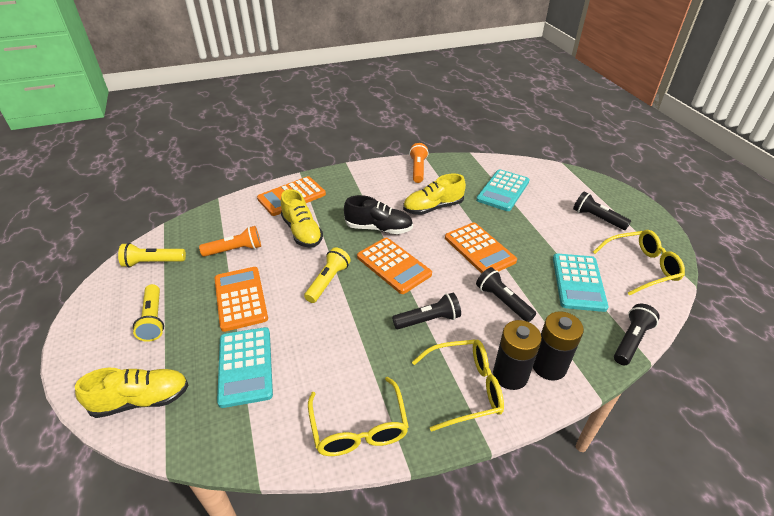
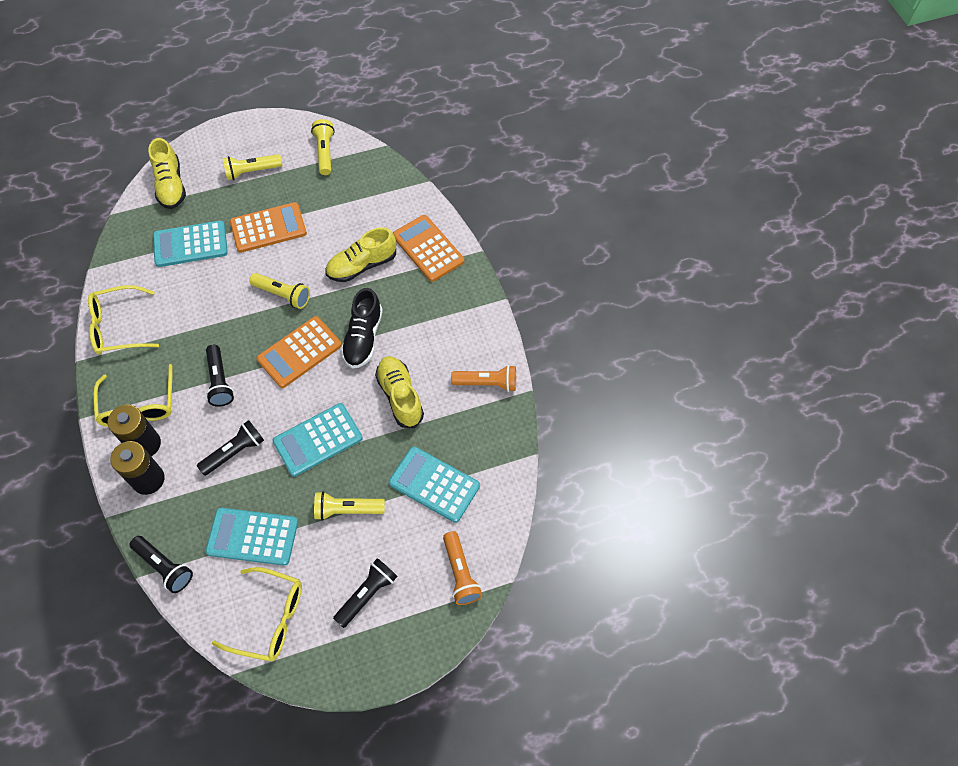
camera: 90 degrees right, 20 degrees up
orange flashlight [199,226,261,257] -> orange flashlight moved to [443,531,482,605]
orange calculator [445,222,517,274] -> turquoise calculator [272,403,363,477]
yellow glasses [593,230,685,295] -> yellow glasses turned 60 degrees counterclockwise [212,567,302,661]
none -> yellow flashlight [314,491,385,521]

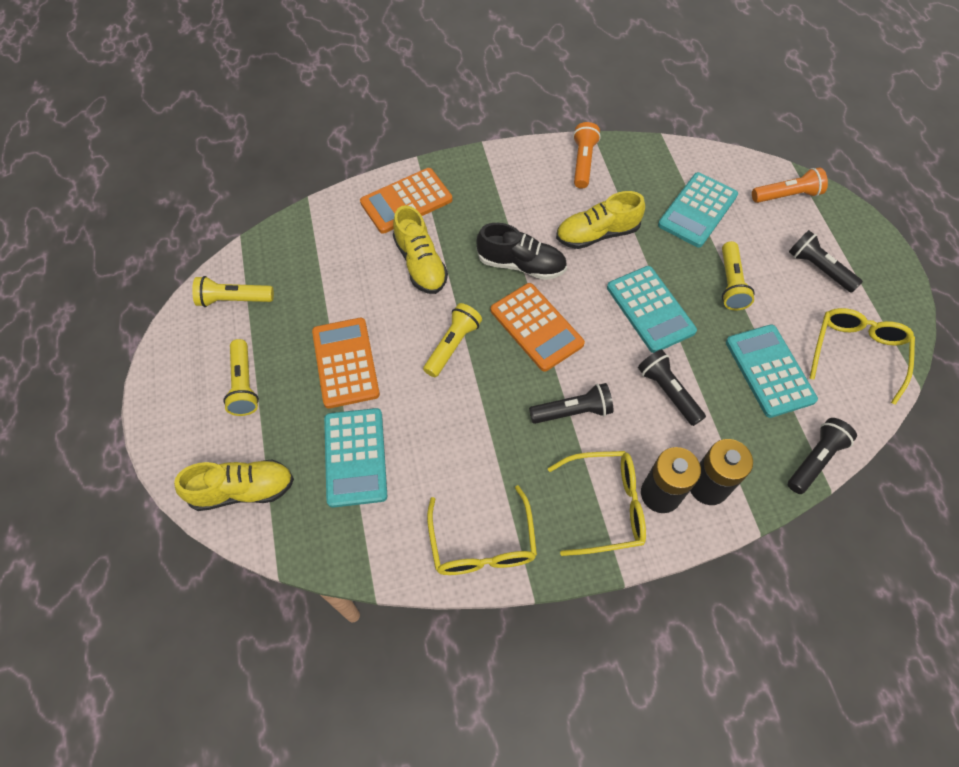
camera: 85 degrees left, 0 degrees up
turquoise calculator [205,508,298,566] -> turquoise calculator turned 150 degrees clockwise [726,324,818,418]

